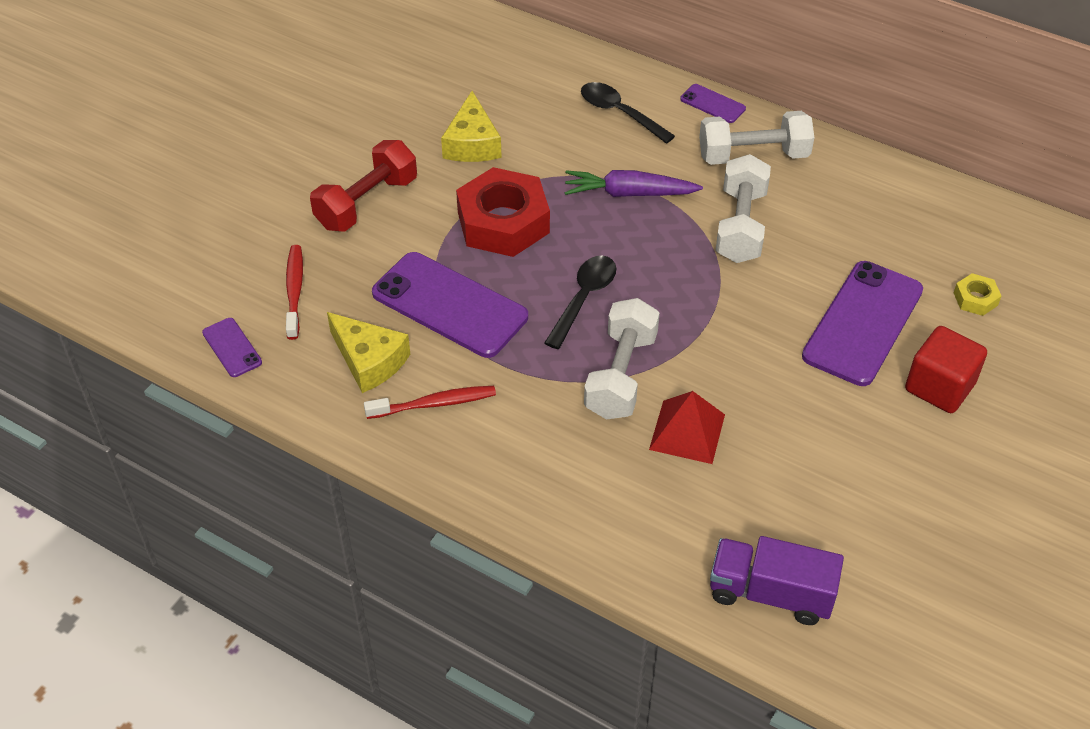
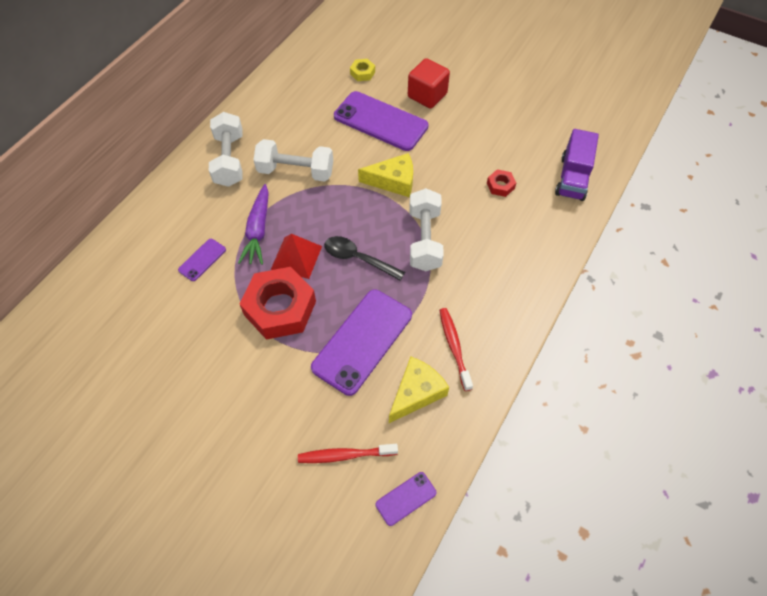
camera: 90 degrees left, 10 degrees up
red dumbbell [310,140,417,232] -> none
yellow cheese [441,91,502,162] -> yellow cheese moved to [358,153,413,197]
black spoon [581,82,675,144] -> none
white dumbbell [584,298,660,420] -> white dumbbell turned 75 degrees clockwise [409,188,444,271]
red pyramid [649,391,725,464] -> red pyramid moved to [271,234,322,279]
purple phone [680,84,746,123] -> purple phone moved to [178,239,226,281]
none -> red nut [487,169,516,197]

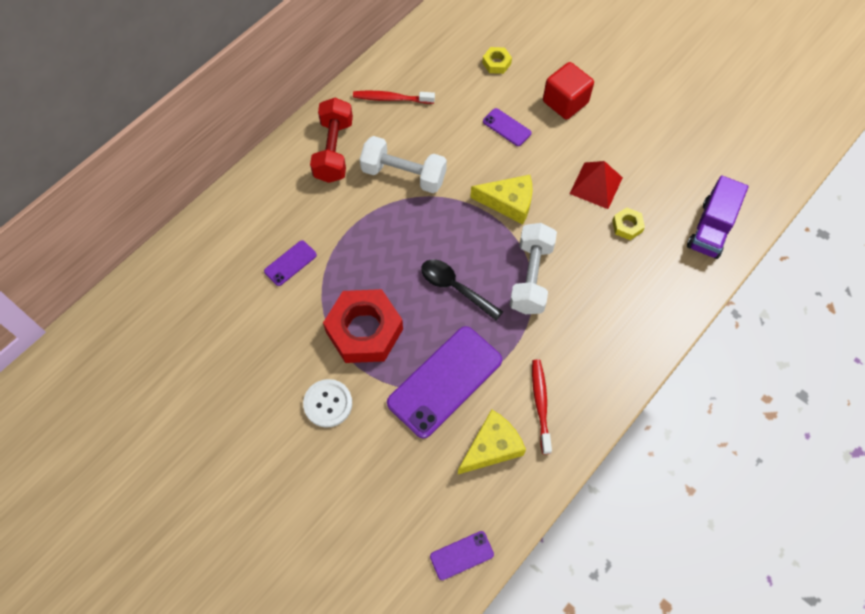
camera: 10 degrees right, 5 degrees up
white dumbbell [209,112,243,187] -> red dumbbell [310,98,353,183]
purple carrot [238,184,269,265] -> none
red pyramid [271,234,322,279] -> red pyramid moved to [569,161,623,209]
red toothbrush [298,444,398,463] -> red toothbrush moved to [353,91,435,104]
purple phone [334,91,428,151] -> purple phone [483,108,532,146], size x0.47
red nut [487,169,516,197] -> yellow nut [612,207,645,240]
none -> white button [303,379,352,428]

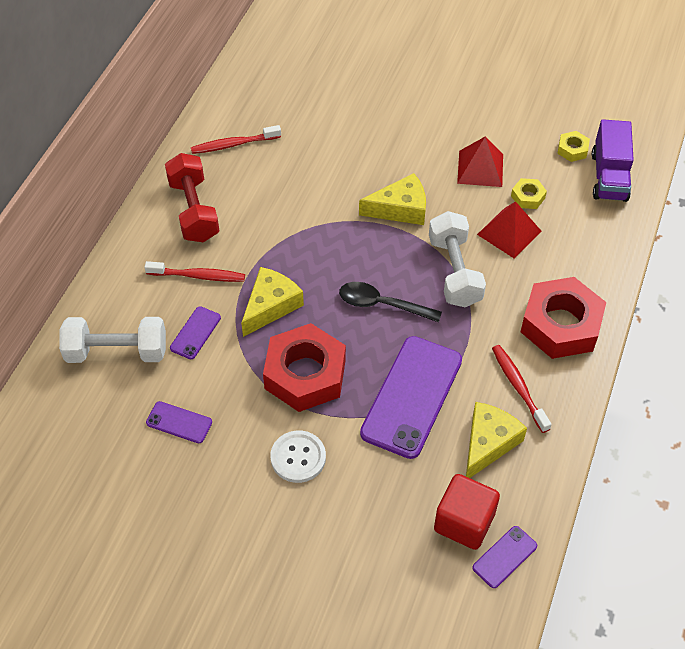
camera: 20 degrees left, 10 degrees down
white dumbbell [359,136,447,193] -> white dumbbell moved to [59,317,166,363]
yellow nut [482,47,512,74] -> yellow nut moved to [557,131,590,162]
purple phone [483,108,532,146] -> purple phone moved to [146,401,212,443]
red cube [543,62,594,120] -> red cube moved to [434,474,500,550]
none -> red toothbrush [145,261,245,282]
none -> yellow cheese [241,267,304,337]
none -> red pyramid [477,201,542,259]
none -> red nut [521,277,606,359]

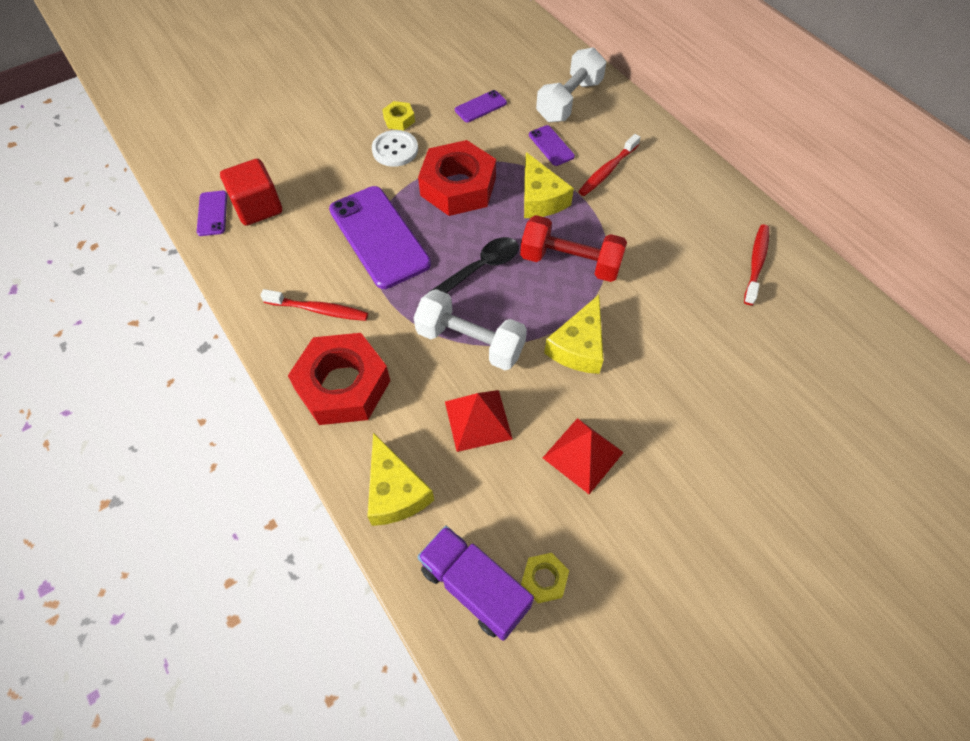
camera: 125 degrees right, 5 degrees up
red dumbbell [165,153,219,242] -> red dumbbell moved to [520,215,627,282]
yellow cheese [466,402,527,478] -> yellow cheese moved to [367,433,434,526]
yellow nut [511,178,547,209] -> yellow nut moved to [382,101,415,130]

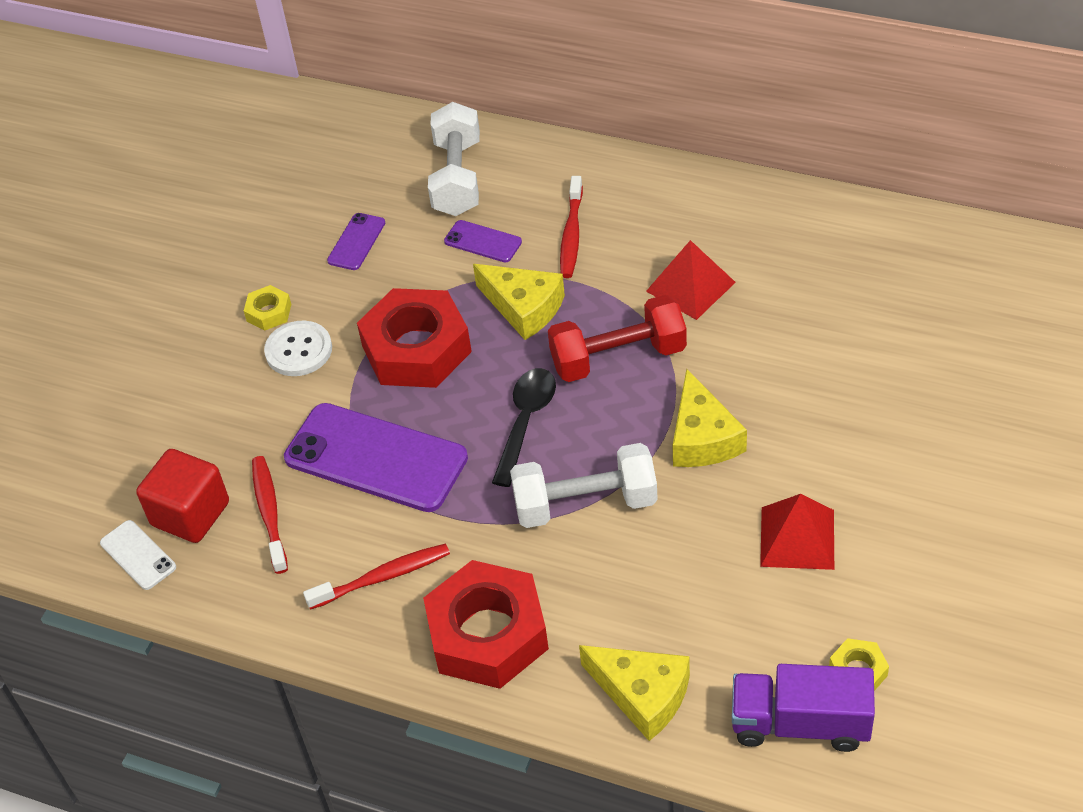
camera: 30 degrees left, 10 degrees down
purple phone [197,191,227,236] -> white phone [100,520,176,590]
red pyramid [445,390,513,452] -> red pyramid moved to [646,240,736,320]
red toothbrush [744,224,769,305] -> red toothbrush moved to [252,456,288,574]

